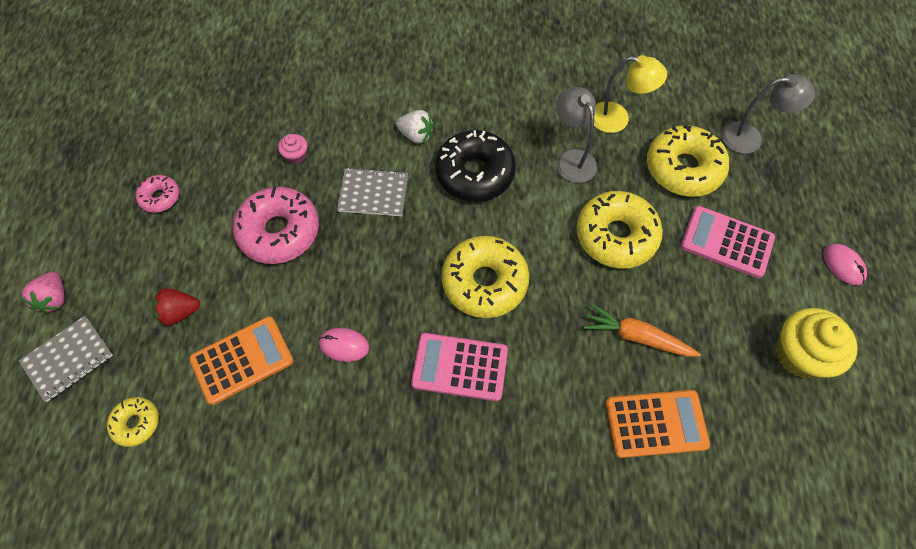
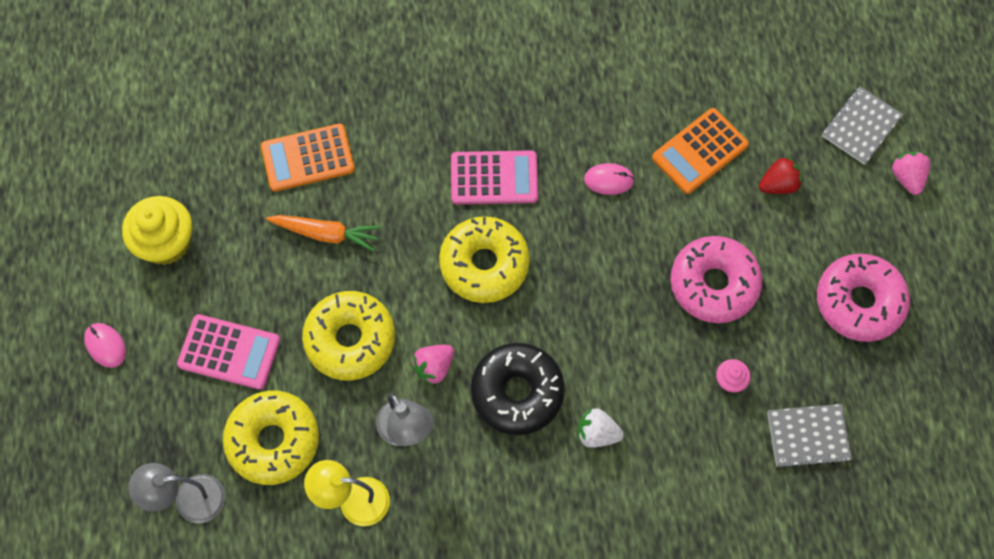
camera: 170 degrees right, 5 degrees up
yellow donut [107,397,159,447] -> none
pink donut [136,175,179,213] -> pink donut [817,254,910,342], size x1.94
grey notebook [337,167,408,216] -> grey notebook moved to [767,404,852,468]
none -> pink strawberry [411,345,454,386]

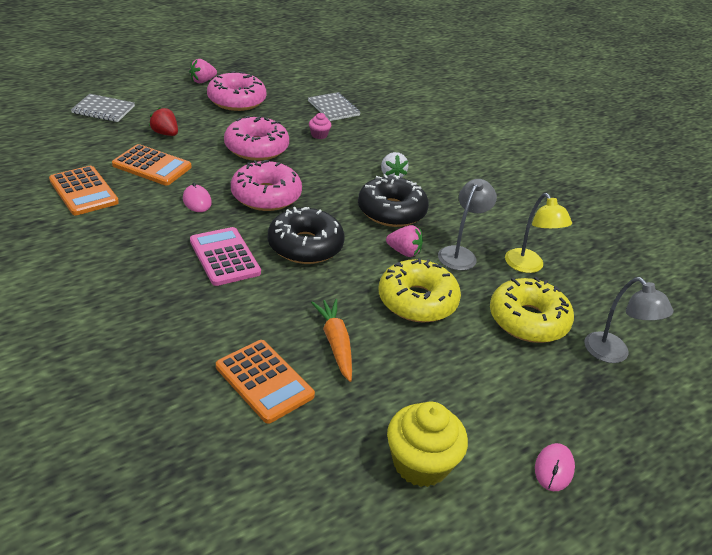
camera: 120 degrees left, 30 degrees down
pink calculator [177,314,280,390] -> none
yellow donut [439,216,530,303] -> black donut [268,207,345,264]
pink strawberry [892,152,931,195] -> pink strawberry moved to [189,59,217,83]
none -> orange calculator [49,166,119,215]
none -> pink donut [231,160,302,211]

